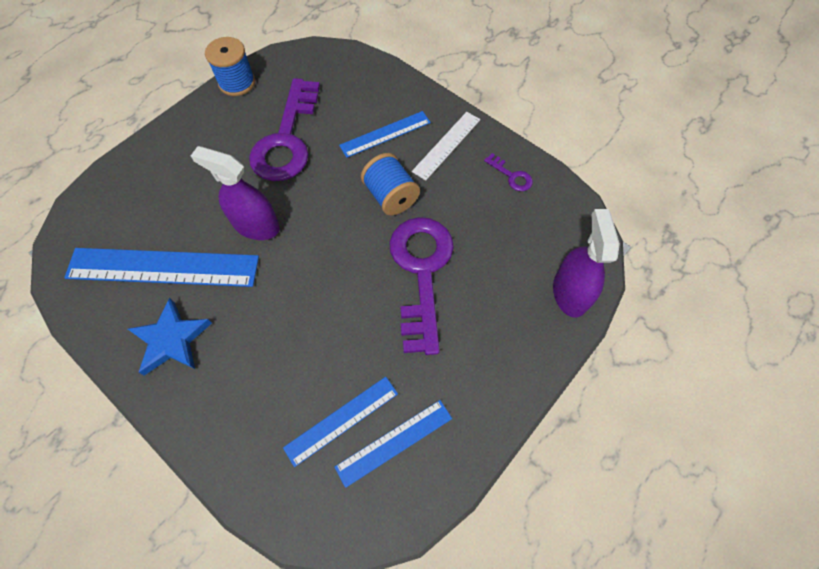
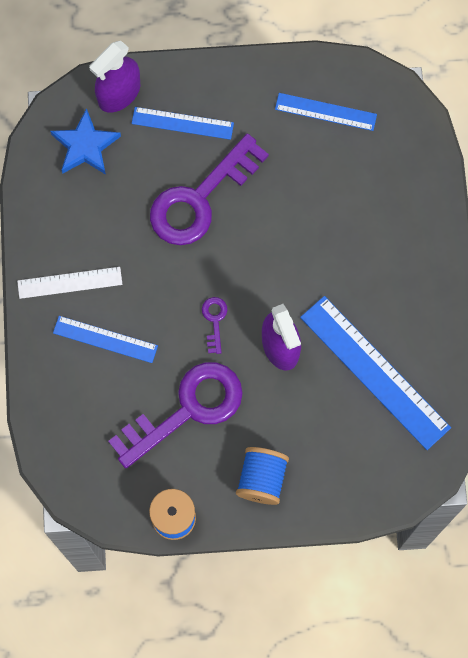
camera: 135 degrees left, 10 degrees up
blue star [128,298,212,376] -> blue star moved to [50,108,121,175]
blue ruler [283,377,398,467] -> blue ruler moved to [132,107,234,140]
blue spool [361,153,420,216] -> blue spool moved to [236,447,289,505]
purple key [484,153,533,191] -> purple key moved to [202,297,228,354]

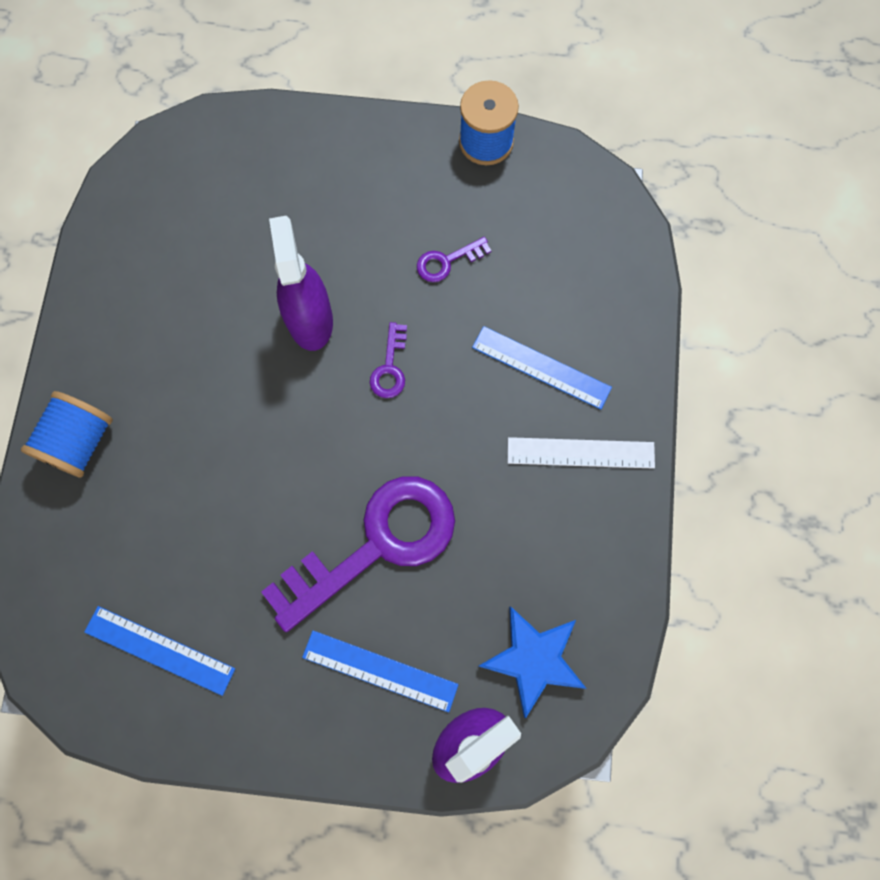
camera: 170 degrees left, 0 degrees up
purple key [108,362,243,468] -> purple key [417,237,491,282], size x0.41
blue spool [236,447,289,505] -> blue spool moved to [21,391,113,478]
blue ruler [300,296,451,450] -> none

